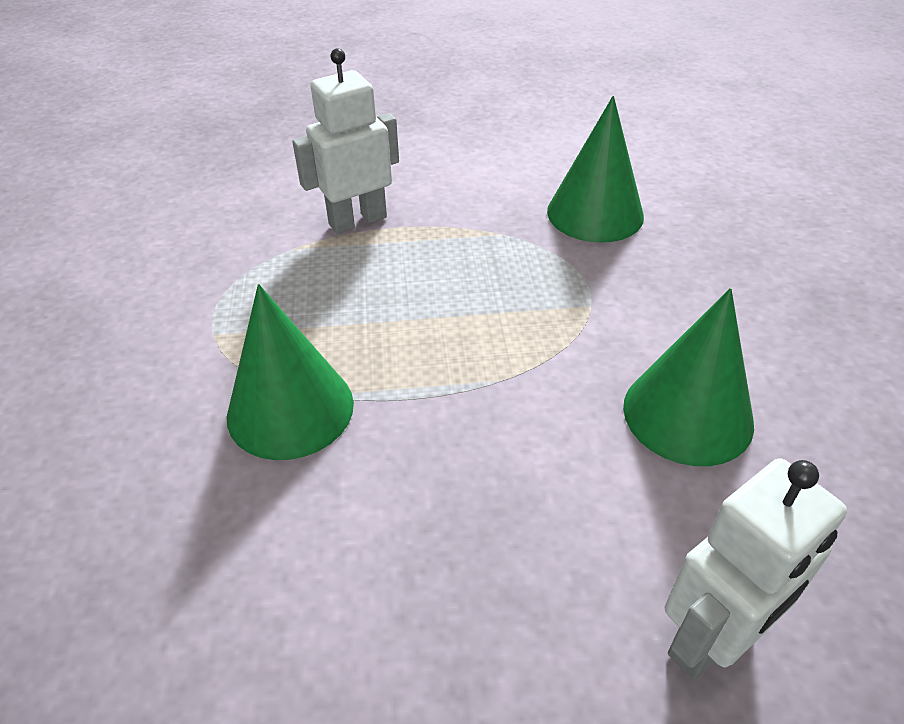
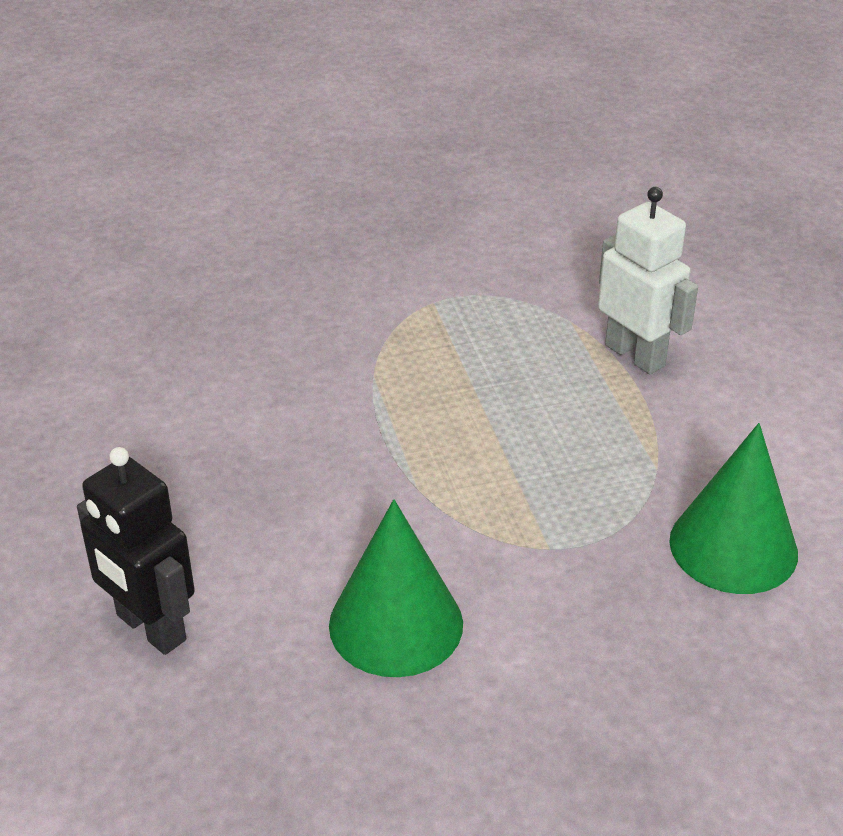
camera: 80 degrees right, 5 degrees down
green cone [227,284,354,460] -> none
white robot [665,458,847,680] -> black robot [77,447,195,655]

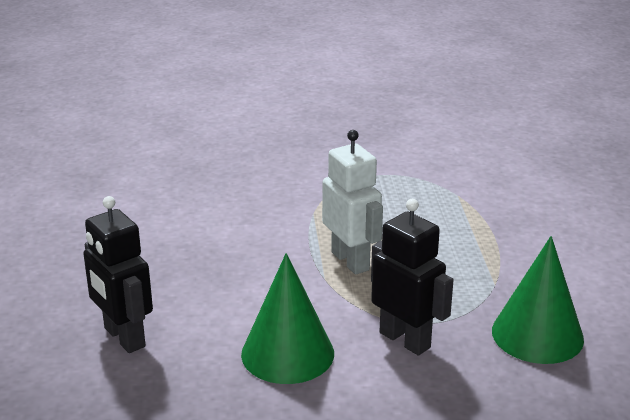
camera: 10 degrees right, 10 degrees down
white robot [598,187,698,374] -> white robot moved to [322,130,383,275]
none -> black robot [371,199,453,356]

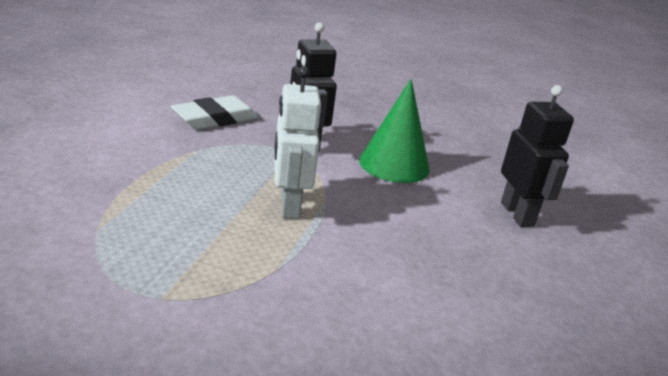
camera: 160 degrees left, 0 degrees up
green cone [492,236,584,364] -> white eraser [171,95,258,130]

